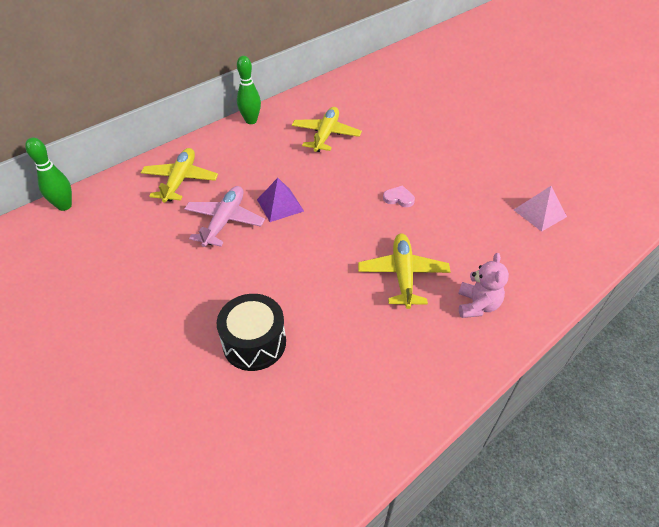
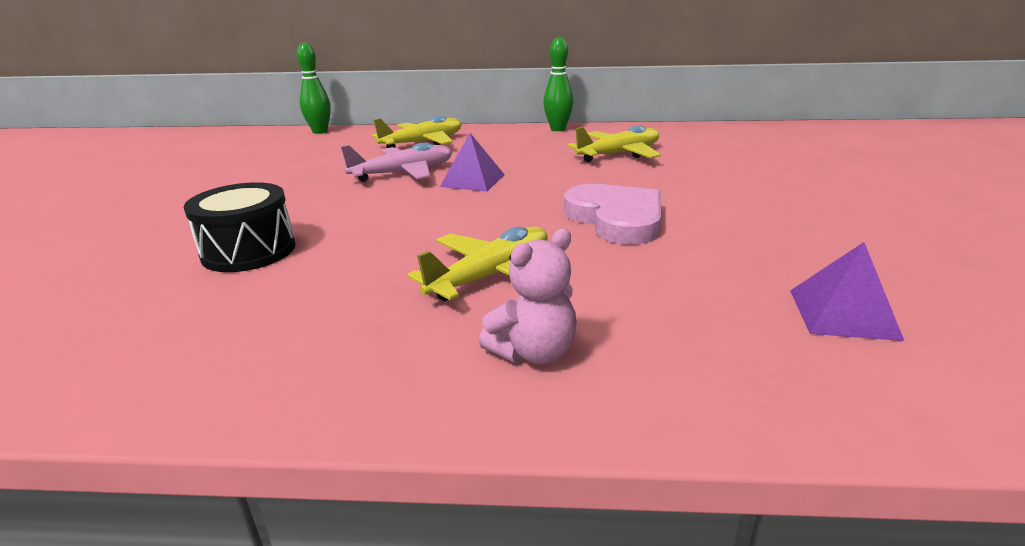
camera: 45 degrees right, 20 degrees down
pink heart [383,185,415,207] -> pink heart [564,184,662,244], size x2.22
pink pyramid [514,186,567,232] -> purple pyramid [790,242,904,341]

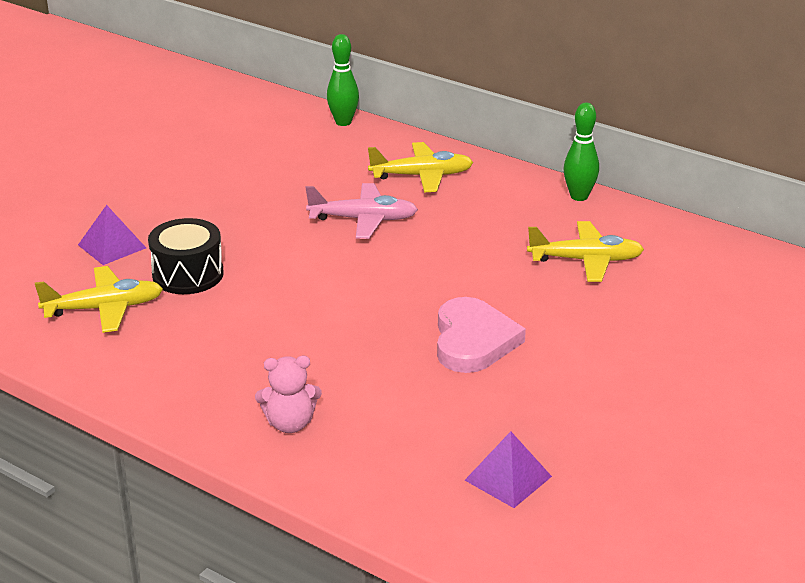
camera: 30 degrees right, 5 degrees up
yellow plane [407,226,548,301] -> yellow plane moved to [35,266,163,333]
purple pyramid [440,133,505,192] -> purple pyramid moved to [78,205,146,265]

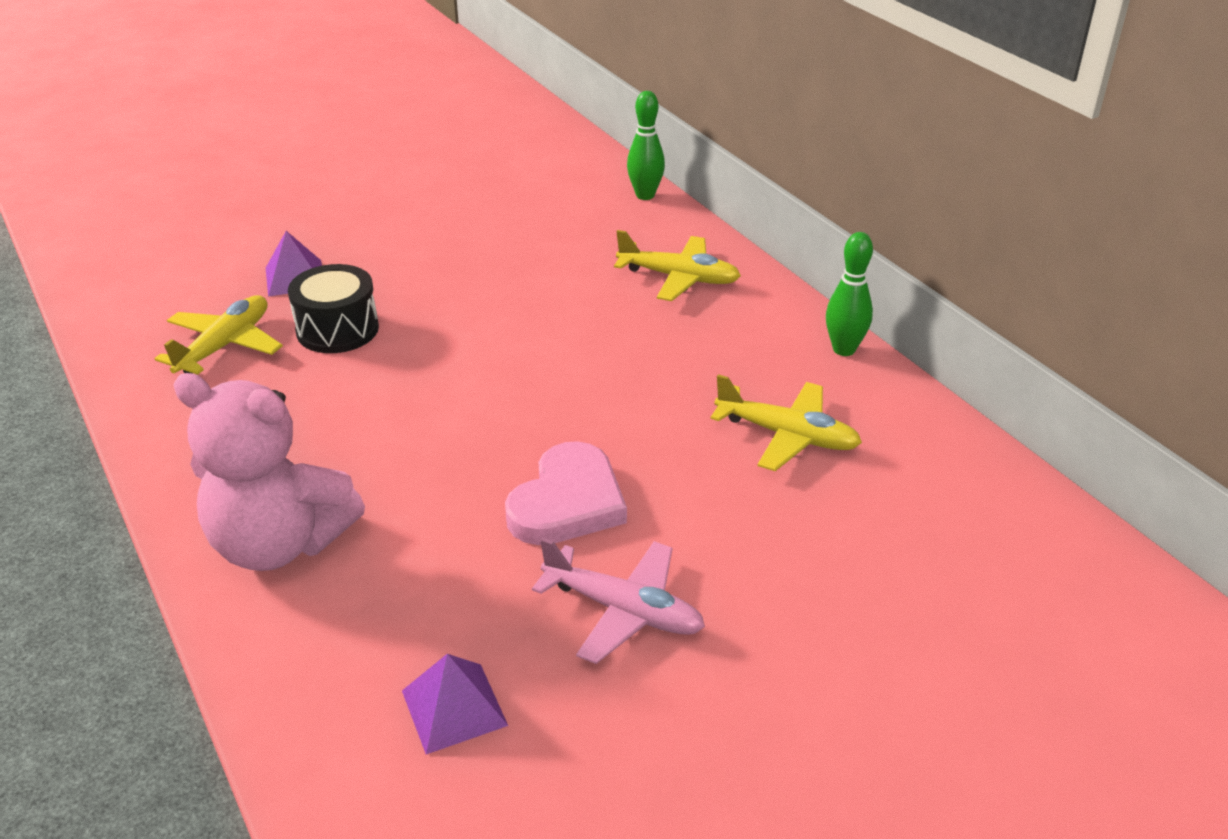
camera: 25 degrees right, 5 degrees up
yellow plane [35,266,163,333] -> yellow plane turned 75 degrees counterclockwise [155,295,283,375]
pink teddy bear [255,356,322,433] -> pink teddy bear [173,373,365,571], size x1.97
pink plane [305,183,418,239] -> pink plane moved to [532,538,705,664]

